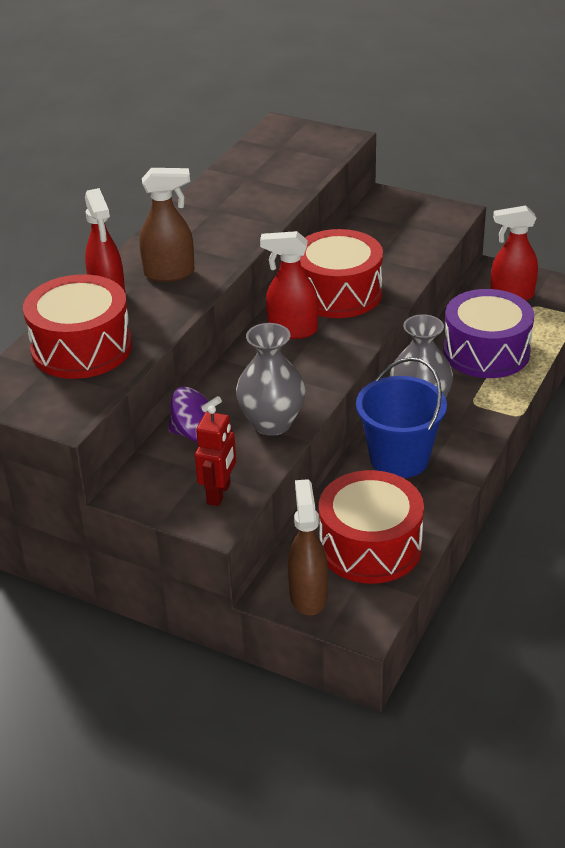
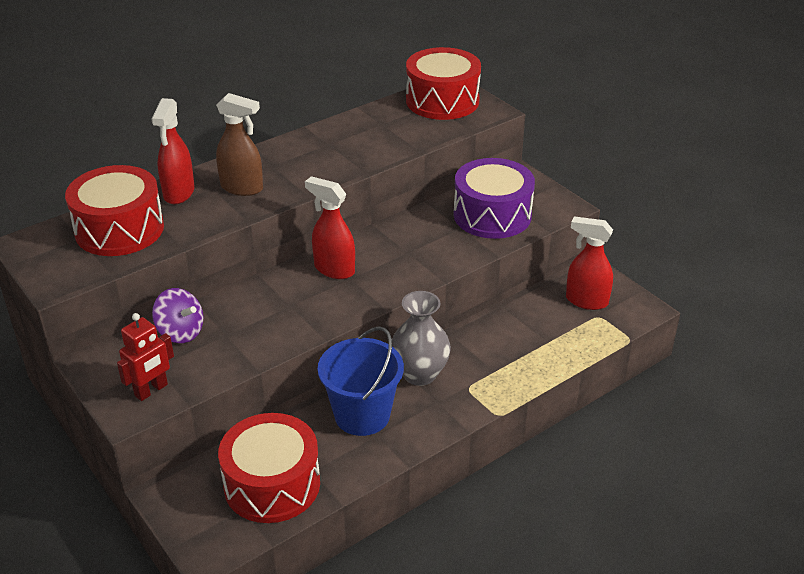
camera: 25 degrees right, 0 degrees up
grey vase [236,323,306,436] -> none
brown spray bottle [288,479,328,615] -> none
red drum [300,229,383,318] -> red drum moved to [406,47,481,120]
purple drum [443,289,534,378] -> purple drum moved to [453,158,535,239]

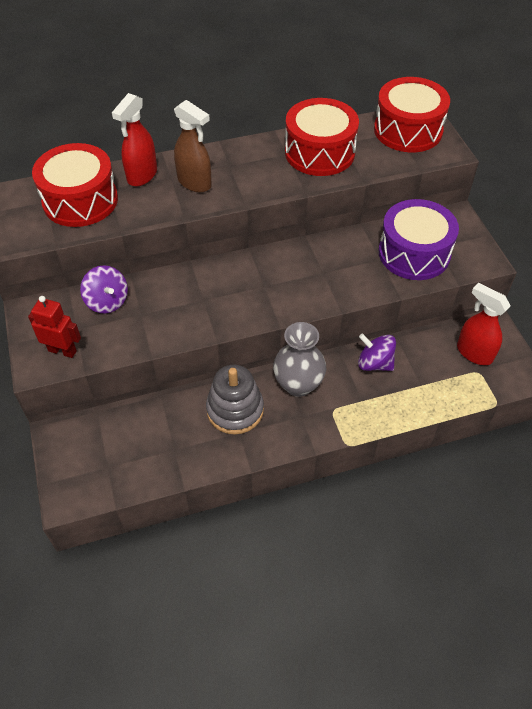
camera: 20 degrees right, 15 degrees up
red robot [117,313,174,401] -> red robot turned 135 degrees counterclockwise [28,296,81,358]
red drum [218,413,320,523] -> red drum moved to [285,98,359,176]
red spray bottle [305,176,355,279] -> none
blue bucket [318,326,404,436] -> grey stacking toy [206,365,264,434]
none -> purple spinning top [358,333,396,371]

